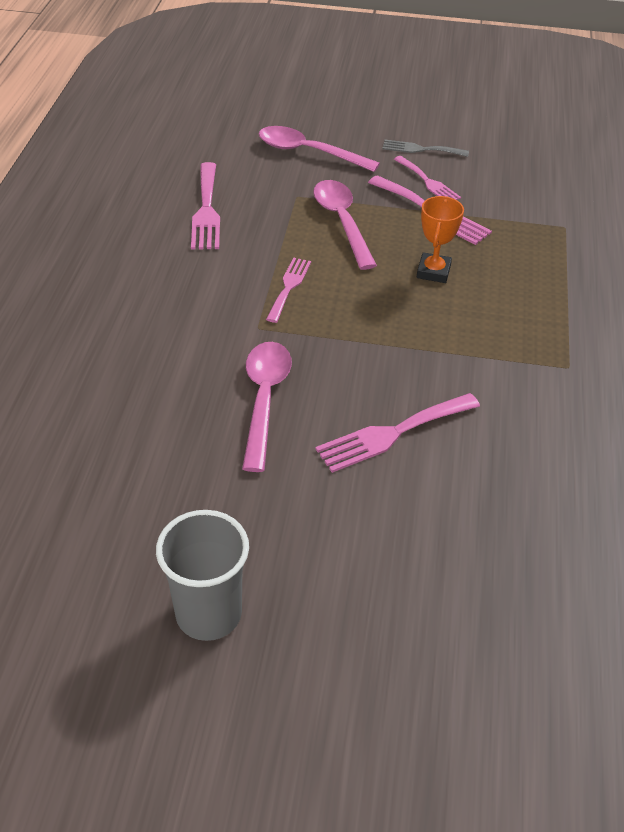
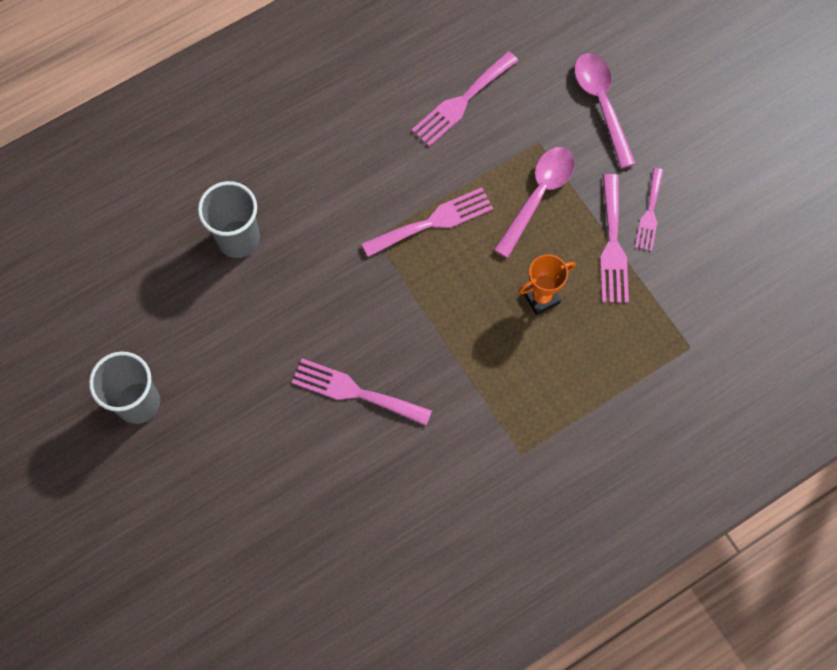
camera: 50 degrees right, 25 degrees up
pink spoon [242,342,292,472] -> none
pink fork [266,257,311,323] -> pink fork [362,187,493,257], size x1.52
grey fork [382,140,469,157] -> none
none -> grey cup [198,181,260,258]

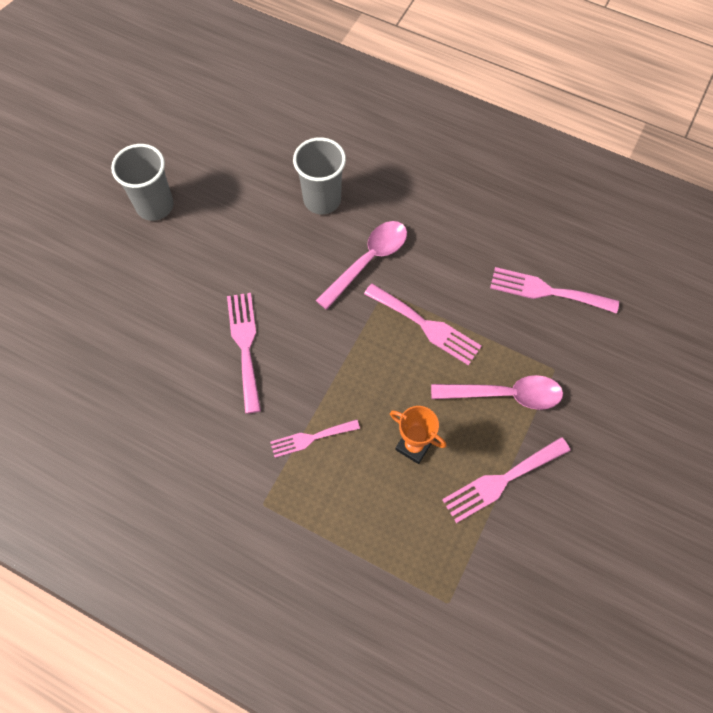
camera: 60 degrees right, 5 degrees down
pink spoon [574,53,636,168] -> pink spoon moved to [316,221,407,310]
pink fork [635,168,663,251] -> pink fork moved to [270,419,360,458]

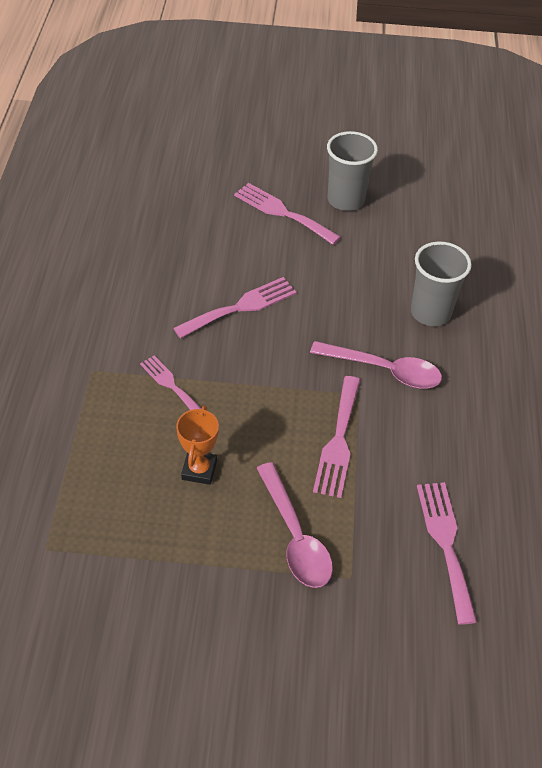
camera: 65 degrees right, 15 degrees down
pink fork [442,437,571,523] -> pink fork moved to [234,183,341,245]

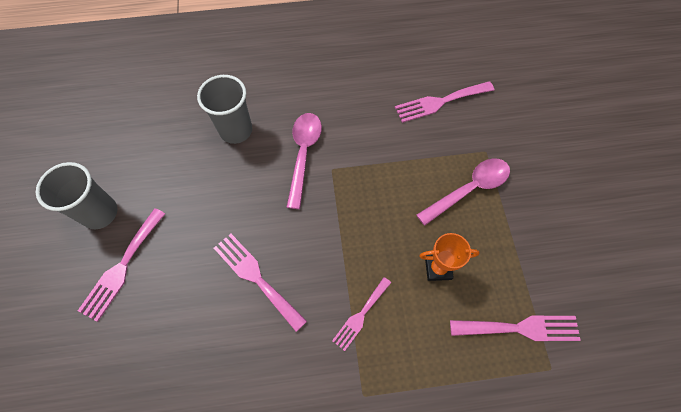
camera: 100 degrees left, 15 degrees up
pink fork [313,376,360,498] -> pink fork moved to [450,316,581,341]

